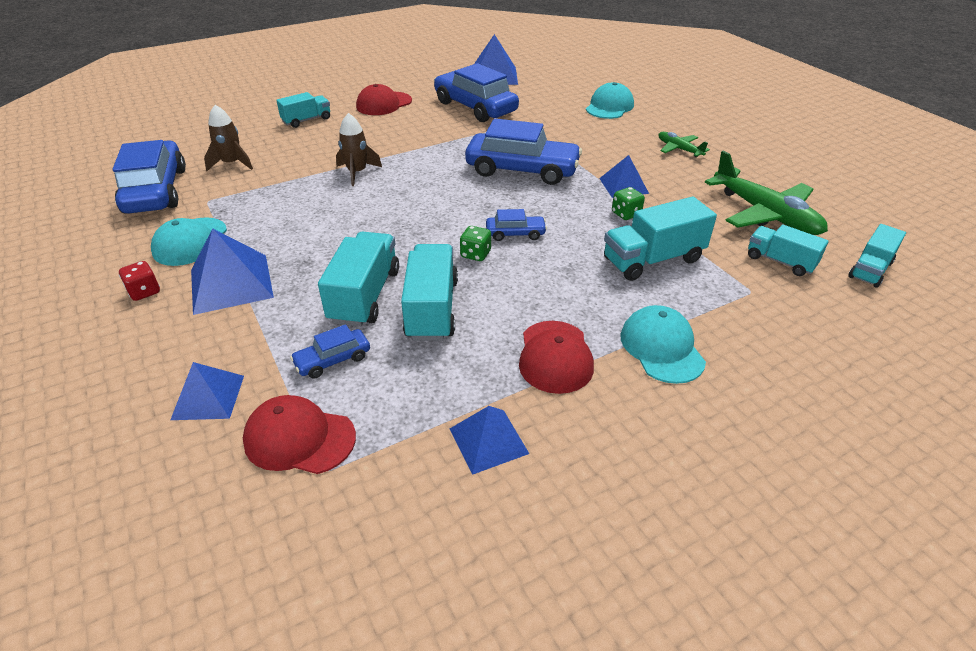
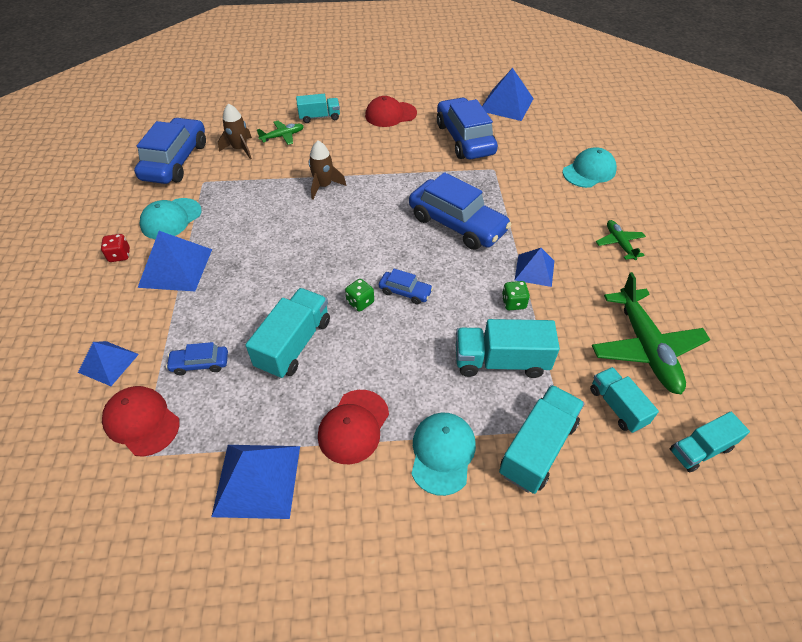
camera: 25 degrees right, 10 degrees up
turquoise truck [318,232,399,327] -> turquoise truck moved to [499,385,585,494]
blue pyramid [450,406,529,475] -> blue pyramid [211,445,300,519], size x1.58
none -> green plane [257,121,304,145]

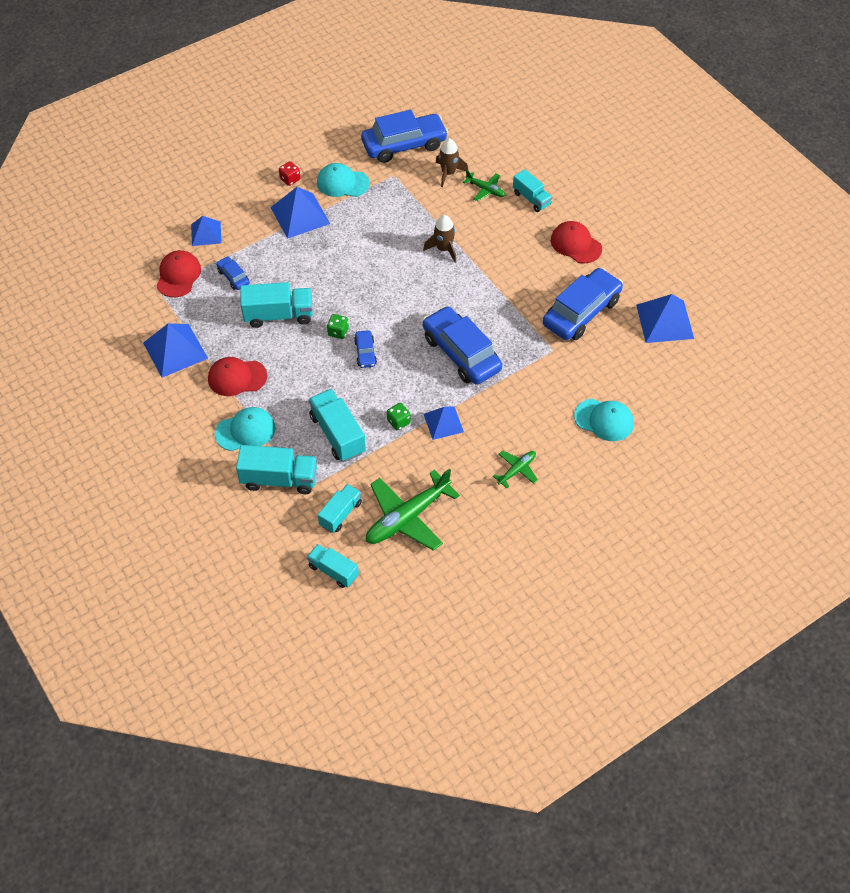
camera: 60 degrees right, 5 degrees up
blue car [409,172,512,250] -> blue car turned 135 degrees clockwise [423,306,502,385]

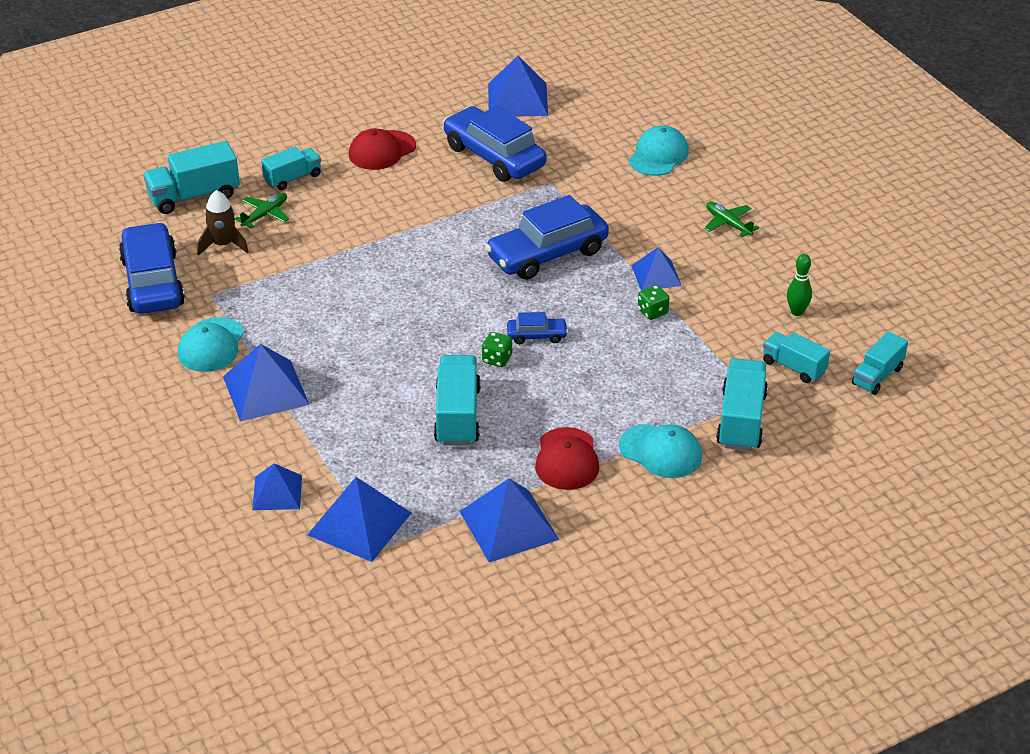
camera: 85 degrees left, 15 degrees down
red cap [157,250,201,297] -> blue pyramid [307,477,411,562]
turquoise cap [215,407,275,451] -> turquoise cap turned 135 degrees clockwise [619,424,702,478]
blue car [216,256,250,290] -> none
red dice [279,161,300,186] -> none
turquoise truck [309,389,366,462] -> turquoise truck moved to [143,141,240,214]
green plane [366,468,460,551] -> green bowling pin [787,254,812,316]
brown rocket [423,215,456,263] -> none

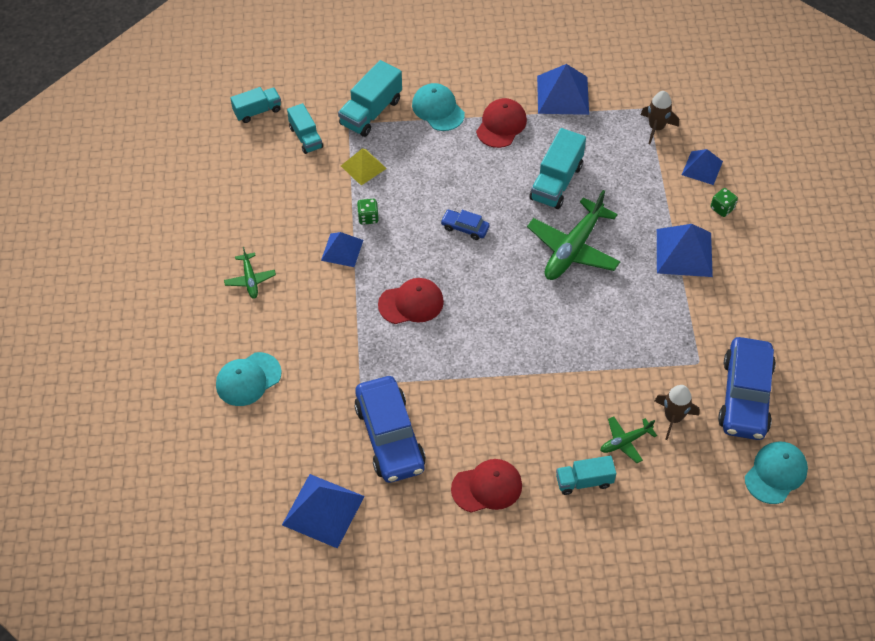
camera: 155 degrees left, 15 degrees up
turquoise truck [143,141,240,214] -> none
turquoise cap [178,317,244,372] -> turquoise cap moved to [745,442,808,504]
blue pyramid [307,477,411,562] -> brown rocket [641,91,679,144]
green dice [482,332,512,367] -> green dice moved to [711,188,738,217]
blue car [485,195,609,280] -> red cap [378,278,444,324]
green bowling pin [787,254,812,316] -> none
none -> yellow pyramid [341,148,387,185]
none -> green plane [527,190,621,280]

